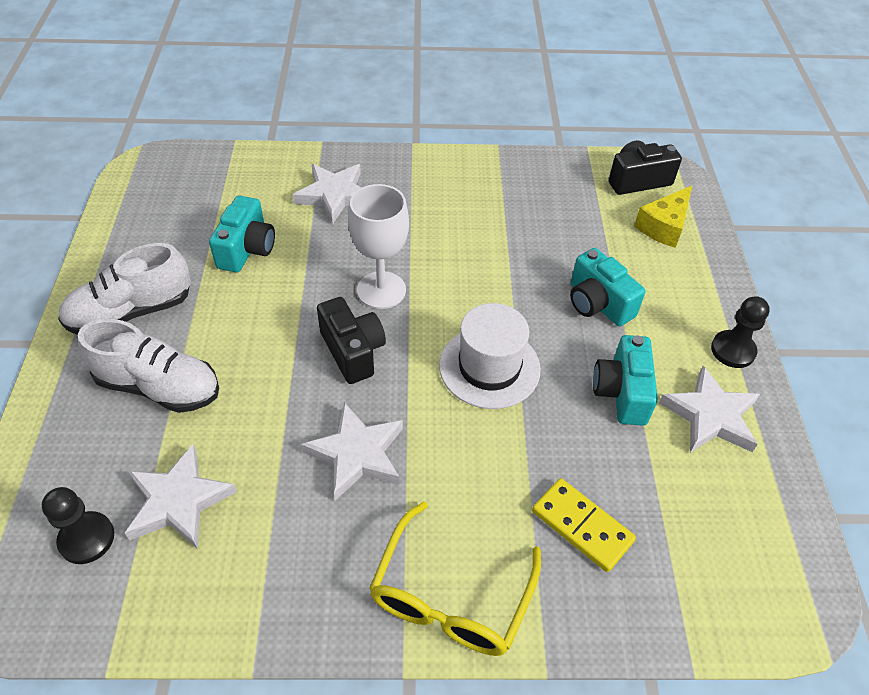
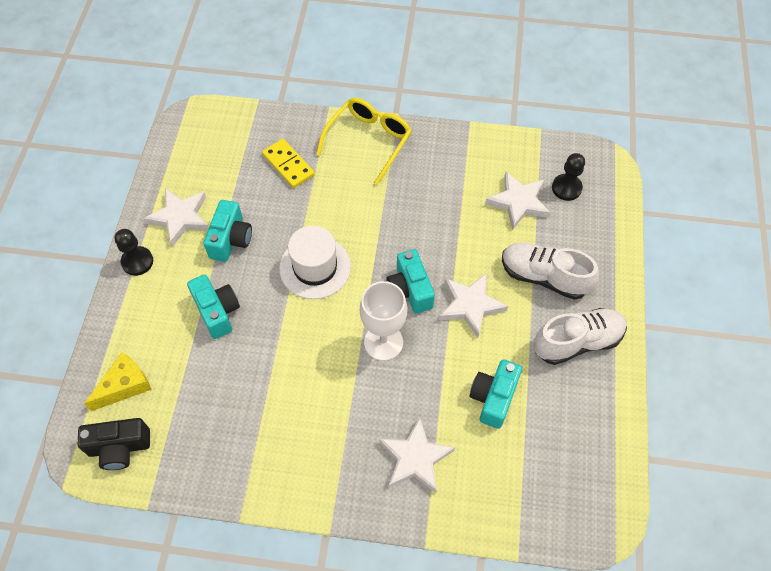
camera: 170 degrees left, 10 degrees up
white star [301,402,403,500] -> white star moved to [439,273,508,338]
black camera [317,297,386,384] -> turquoise camera [386,249,435,314]

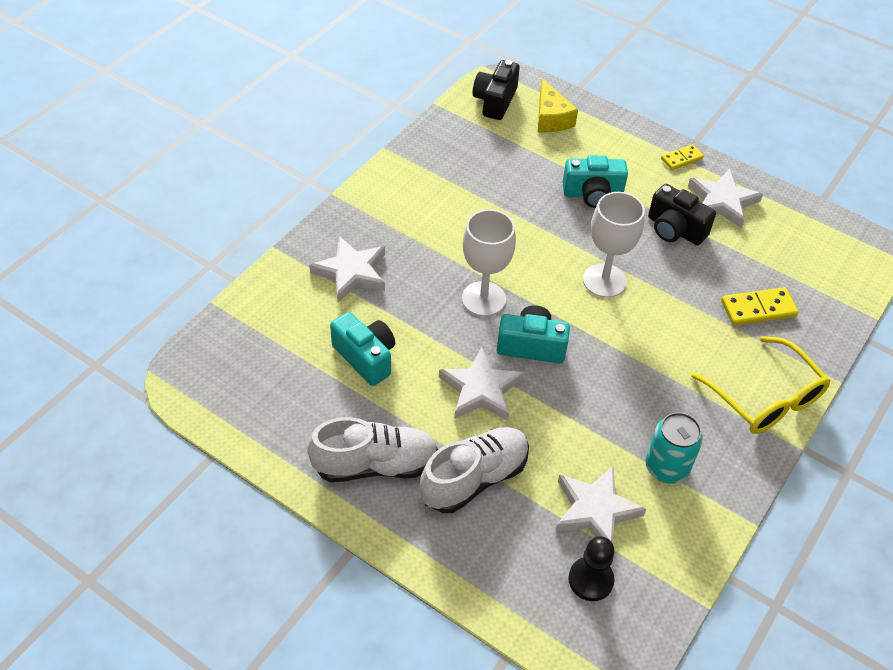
camera: 115 degrees right, 10 degrees down
black pawn [114,229,153,276] -> yellow domino [661,144,704,170]
turquoise camera [204,200,252,262] -> black camera [648,184,716,245]
white hat [279,225,351,299] -> white goblet [583,192,645,298]
white shoe [533,308,627,365] -> white shoe turned 105 degrees counterclockwise [307,417,438,482]
none -> turquoise can [645,412,703,484]

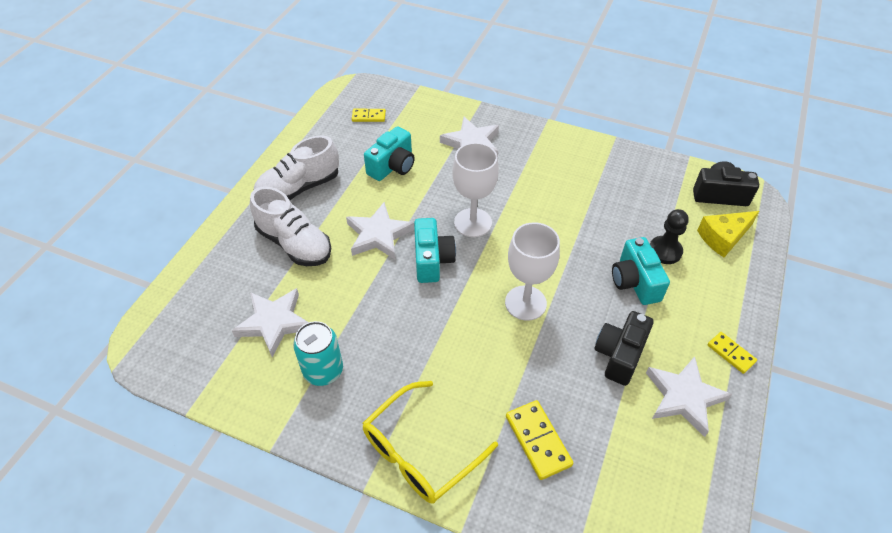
camera: 80 degrees right, 0 degrees up
white shoe [307,417,438,482] -> white shoe turned 75 degrees clockwise [254,135,339,200]
black pawn [568,536,615,601] -> black pawn moved to [650,209,689,264]
none -> yellow domino [352,109,386,122]

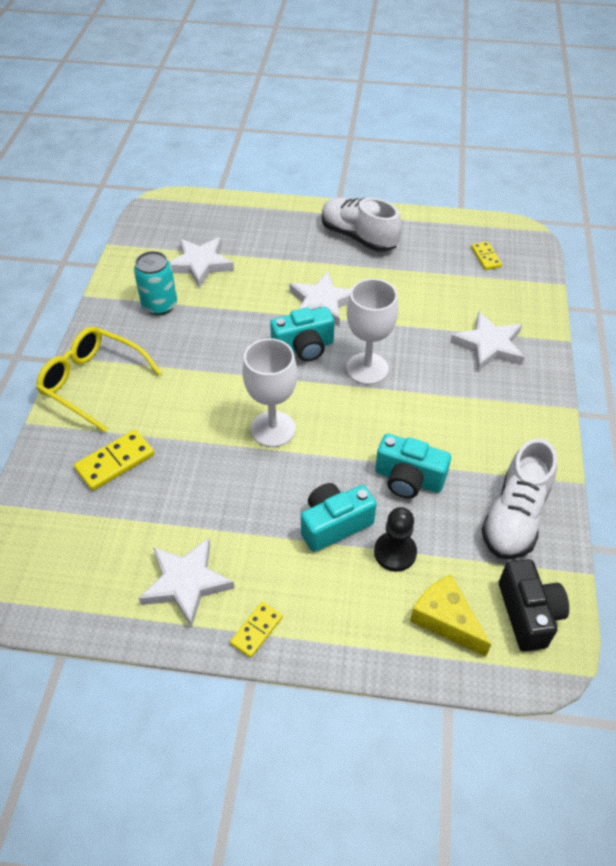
camera: 75 degrees right, 0 degrees up
white shoe [250,186,331,266] -> white shoe moved to [481,438,557,559]
turquoise camera [364,126,415,181] -> turquoise camera moved to [375,433,451,499]
black camera [594,311,654,386] -> none

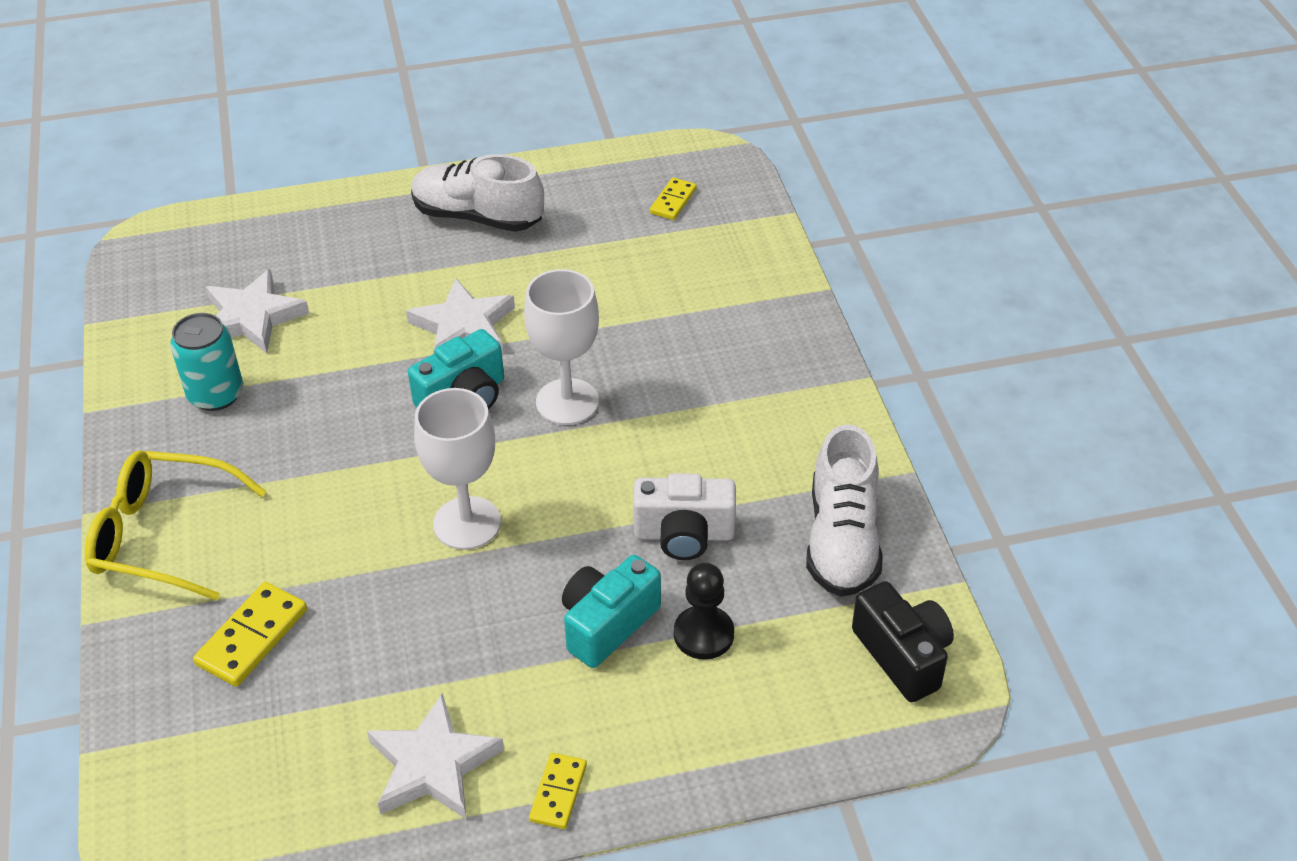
camera: 20 degrees left, 5 degrees down
turquoise camera [375,433,451,499] -> white camera [633,473,736,560]
yellow cheese [410,574,491,657] -> none
white star [450,311,524,371] -> none
yellow domino [471,241,502,270] -> yellow domino turned 60 degrees clockwise [650,178,697,220]

